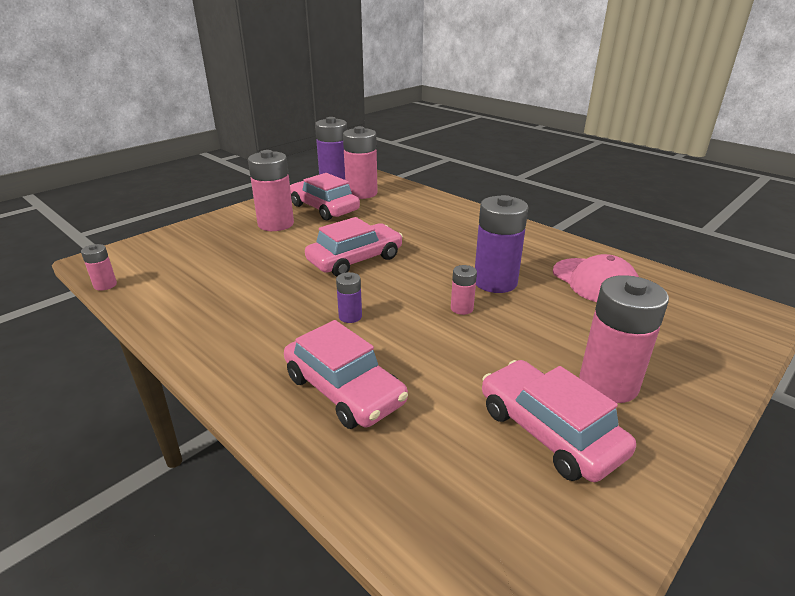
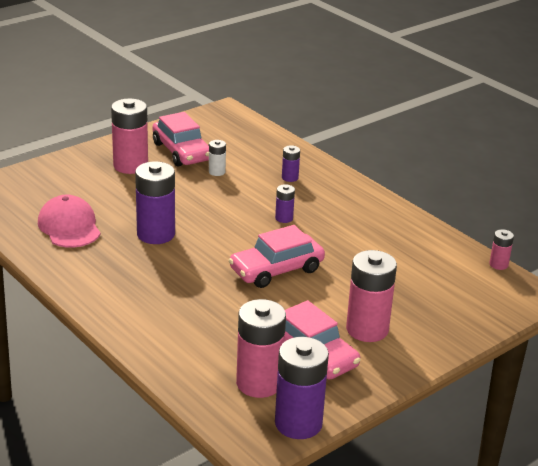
camera: 175 degrees left, 0 degrees up
pink car [284,320,408,429] -> purple battery [282,145,300,182]
pink battery [451,265,477,315] -> none
none -> white battery [209,140,226,176]

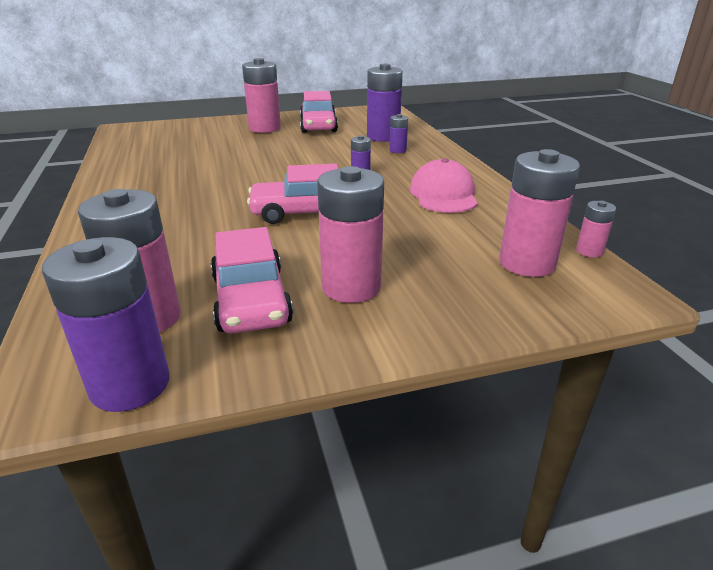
camera: 25 degrees right, 0 degrees up
pink cap [38,195,101,248] -> pink cap moved to [410,158,478,213]
purple battery [135,161,175,244] -> purple battery moved to [367,64,403,142]
white battery [209,140,226,176] -> none
none -> pink battery [499,149,580,277]

